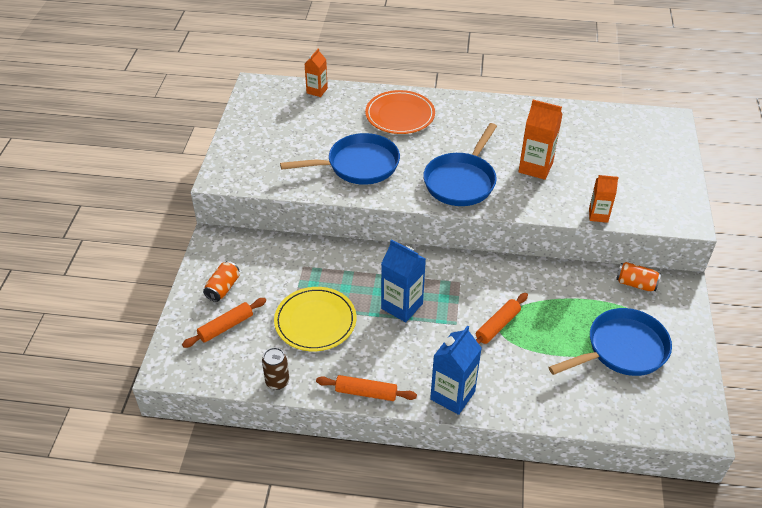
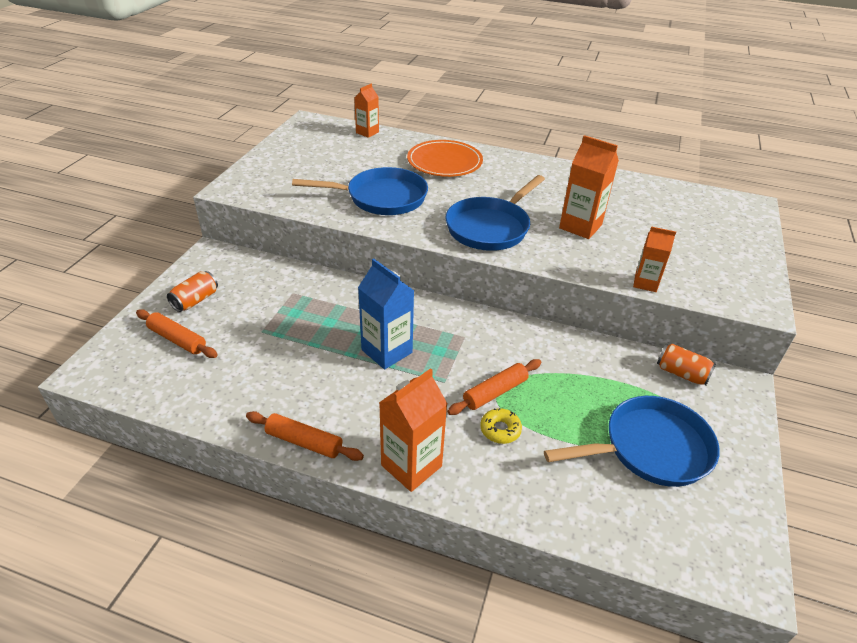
camera: 10 degrees right, 5 degrees down
orange rolling pin [182,298,266,348] -> orange rolling pin turned 60 degrees clockwise [136,309,218,358]
brown can [262,347,289,390] -> none
yellow plate [274,287,356,351] -> none
blue carton [430,326,482,415] -> orange carton [379,368,447,492]
none -> yellow donut [480,408,522,444]

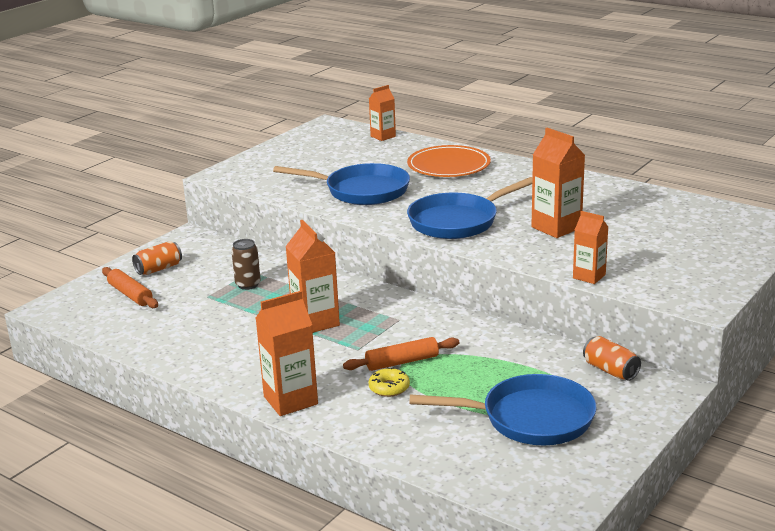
camera: 20 degrees right, 15 degrees down
orange rolling pin [246,411,364,461] -> none
blue carton [358,258,414,369] -> orange carton [285,220,340,333]
none -> brown can [231,239,261,290]

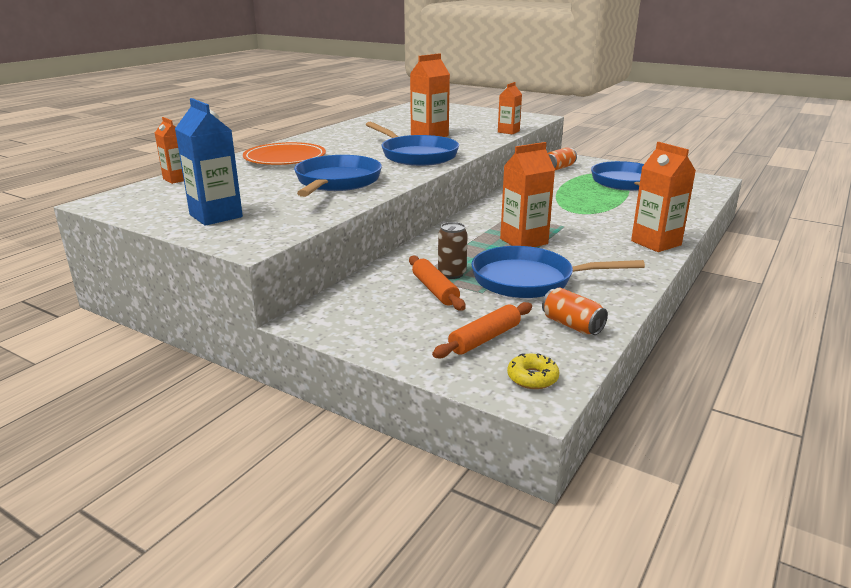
camera: 95 degrees left, 0 degrees up
orange can [132,241,182,275] -> orange can moved to [542,288,608,335]
orange rolling pin [343,337,459,371] -> orange rolling pin moved to [409,256,465,311]
yellow donut [368,367,410,397] -> yellow donut moved to [507,353,560,389]
none -> blue carton [175,98,243,226]
none -> blue pan [471,246,645,298]

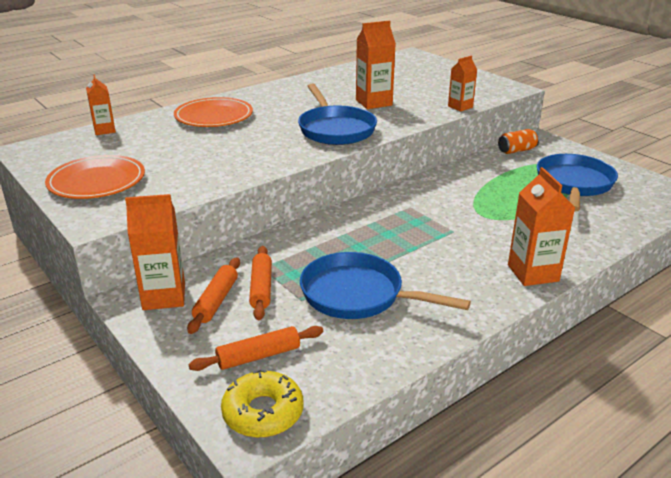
camera: 20 degrees right, 5 degrees up
blue carton [175,98,243,226] -> orange plate [45,155,145,199]
blue pan [294,155,382,197] -> none
brown can [438,222,468,279] -> none
orange carton [500,142,555,247] -> orange carton moved to [125,194,185,310]
yellow donut [507,353,560,389] -> yellow donut [221,369,303,438], size x1.63
orange can [542,288,608,335] -> none
none -> orange rolling pin [187,257,240,334]

